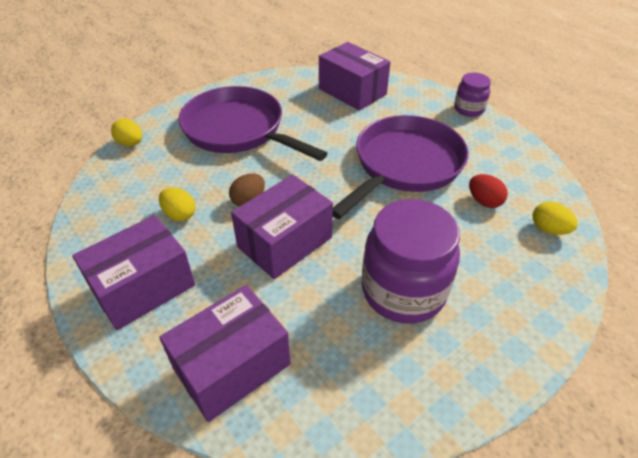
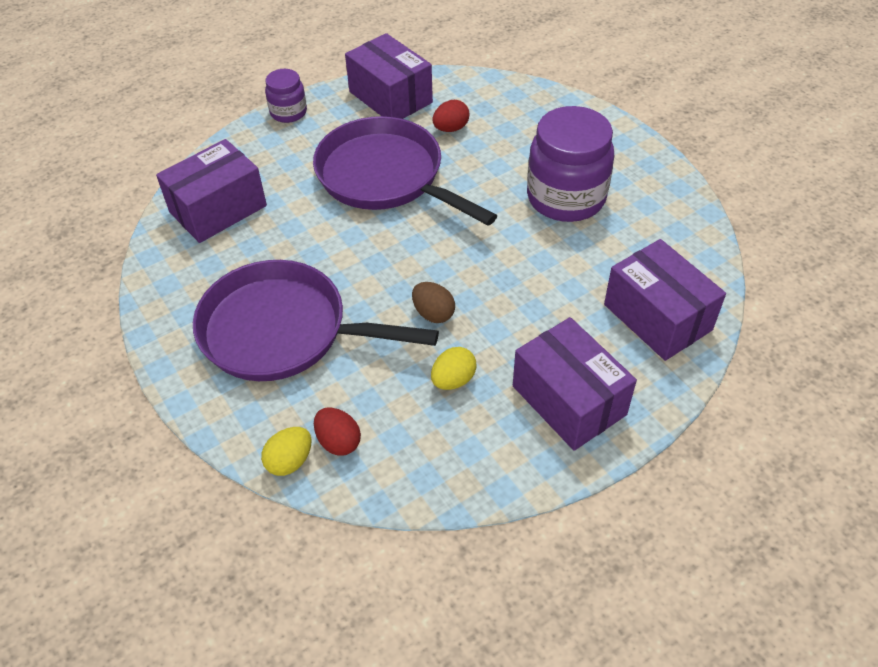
camera: 85 degrees left, 5 degrees up
purple pan [178,86,328,161] -> purple pan turned 60 degrees clockwise [193,260,439,381]
purple box [231,174,333,279] -> purple box moved to [345,33,433,119]
yellow egg [533,201,578,235] -> none
none -> red egg [314,408,361,456]

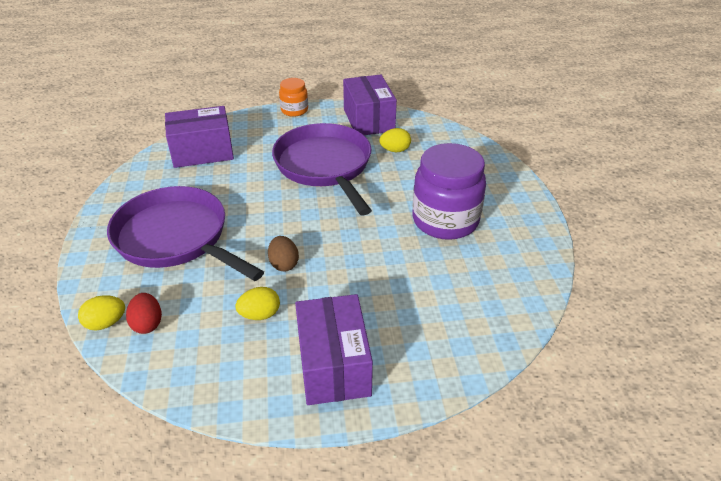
camera: 25 degrees right, 10 degrees down
purple jar [265,69,307,123] -> orange jar [279,78,308,117]
red egg [432,100,470,132] -> yellow egg [379,128,411,152]
purple box [604,239,726,361] -> none

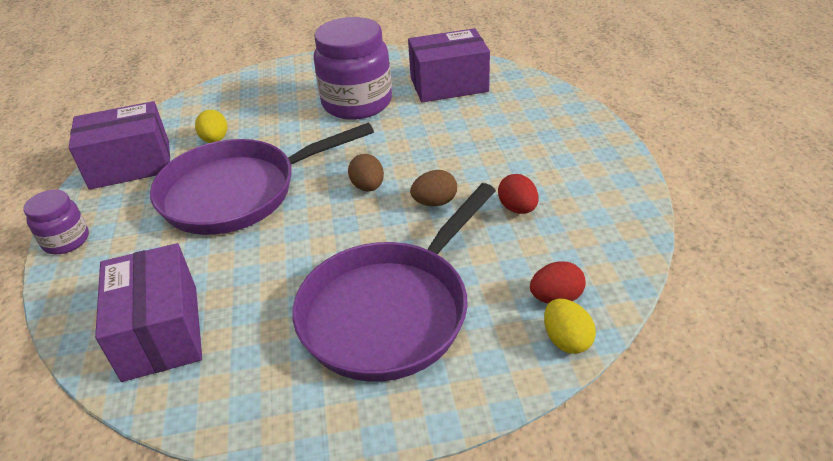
camera: 90 degrees left, 0 degrees up
yellow egg [236,287,280,320] -> red egg [498,174,538,214]
orange jar [279,78,308,117] -> purple jar [23,190,89,254]
purple box [295,294,373,405] -> purple box moved to [408,28,490,103]
none -> brown egg [348,154,384,192]

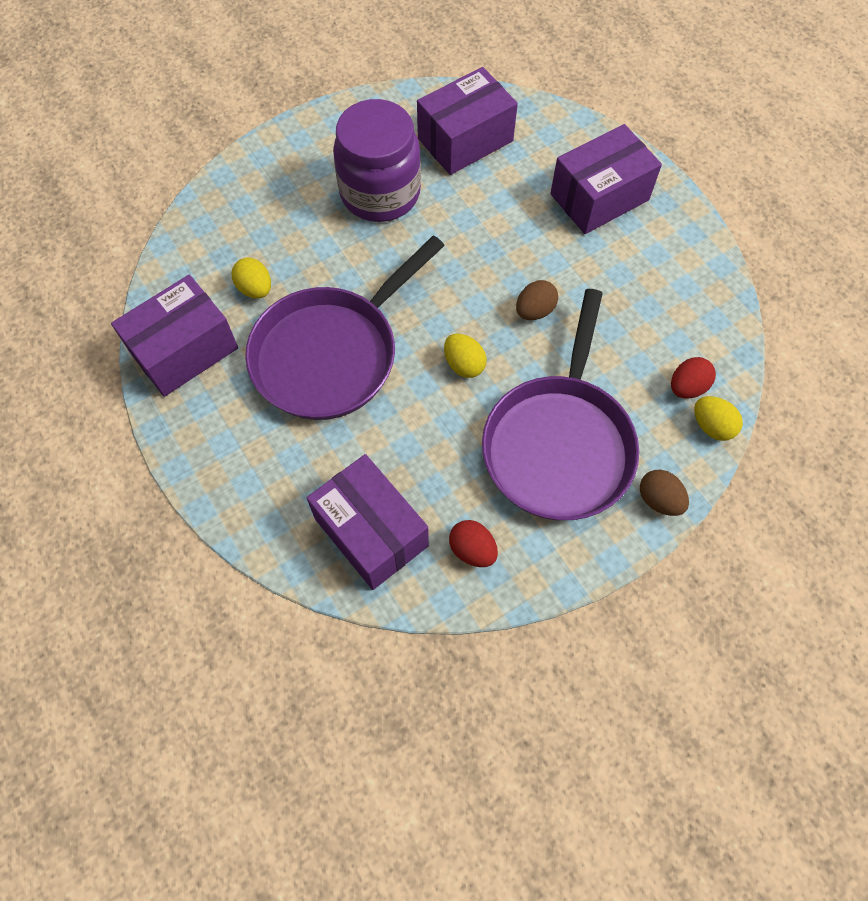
camera: 25 degrees left, 25 degrees up
purple jar [23,190,89,254] -> none
brown egg [348,154,384,192] -> brown egg moved to [640,470,689,516]
red egg [498,174,538,214] -> red egg moved to [449,520,498,567]
none -> yellow egg [444,333,487,378]
none -> purple box [550,124,662,234]

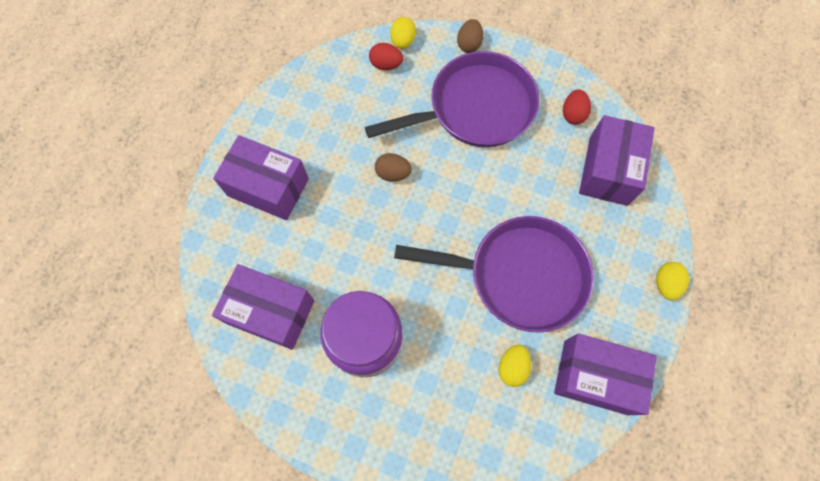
camera: 125 degrees left, 5 degrees up
yellow egg [444,333,487,378] -> yellow egg moved to [656,262,690,300]

